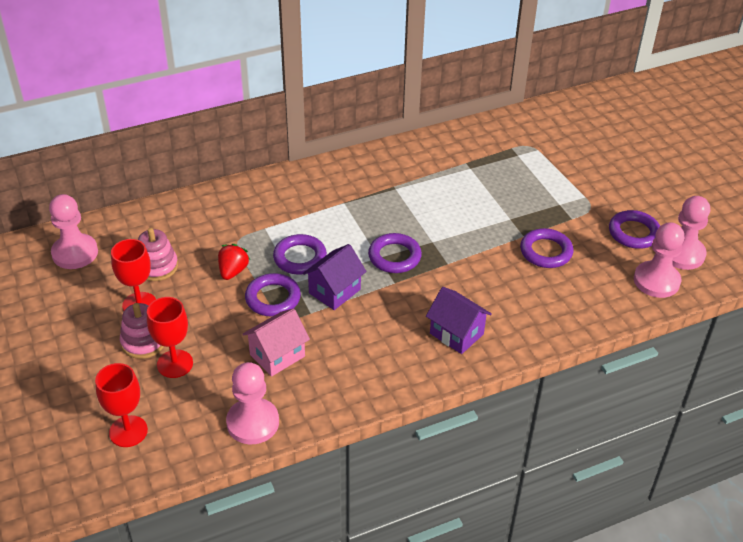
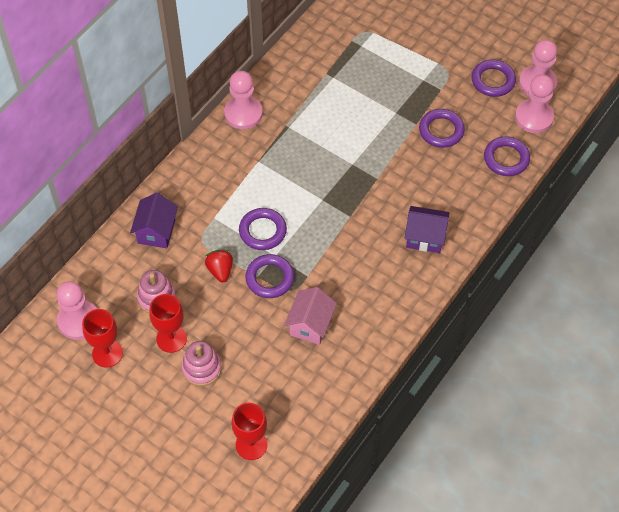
camera: 30 degrees left, 15 degrees up
red goblet [147,297,193,378] -> red goblet moved to [82,309,123,368]
pink pawn [226,362,279,444] -> pink pawn moved to [224,71,263,129]
purple house [303,244,367,310] -> purple house moved to [130,193,178,248]
purple ring [368,233,422,273] -> purple ring moved to [484,136,530,176]

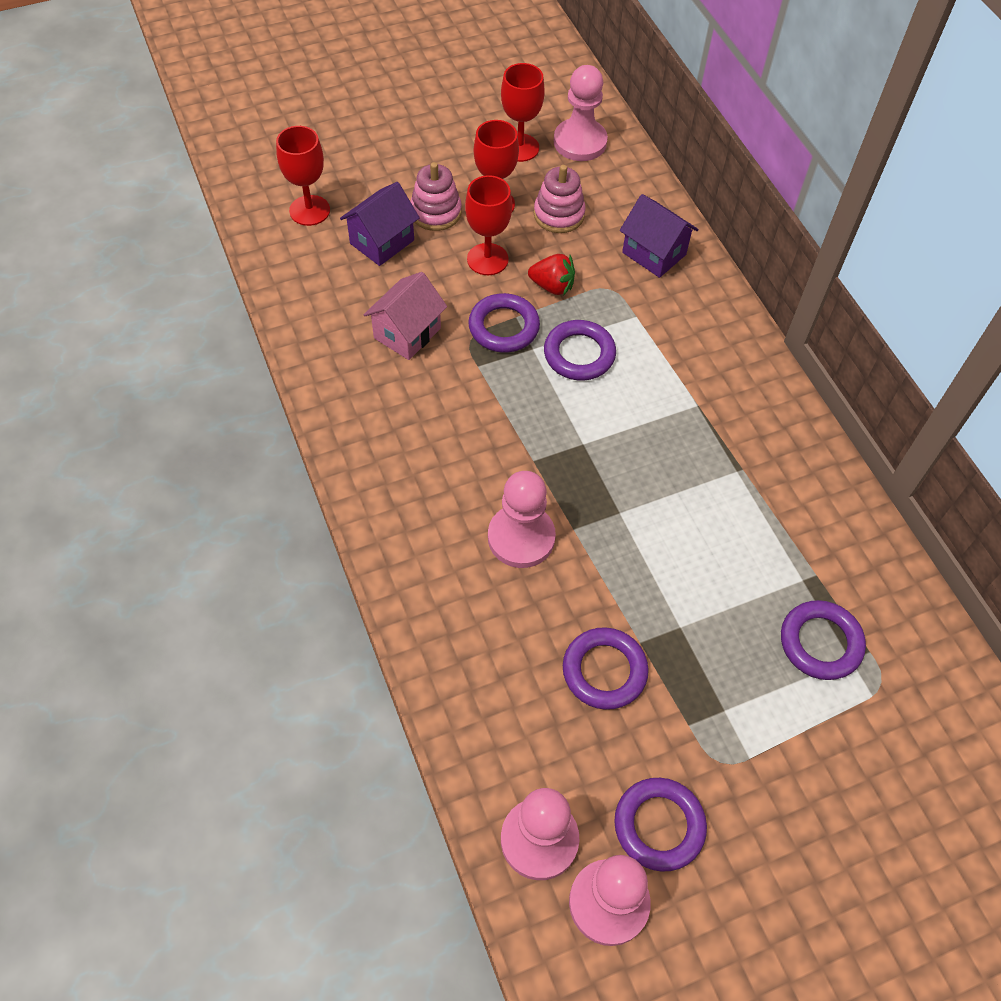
camera: 120 degrees right, 0 degrees up
pink pawn [224,71,263,129] -> pink pawn moved to [488,471,556,568]
pink house [284,287,337,345] -> pink house turned 75 degrees clockwise [364,272,447,360]
purple house [405,206,449,253] -> purple house moved to [340,182,420,266]
purple ring [484,136,530,176] -> purple ring moved to [781,600,866,680]
none -> red goblet [465,175,512,275]

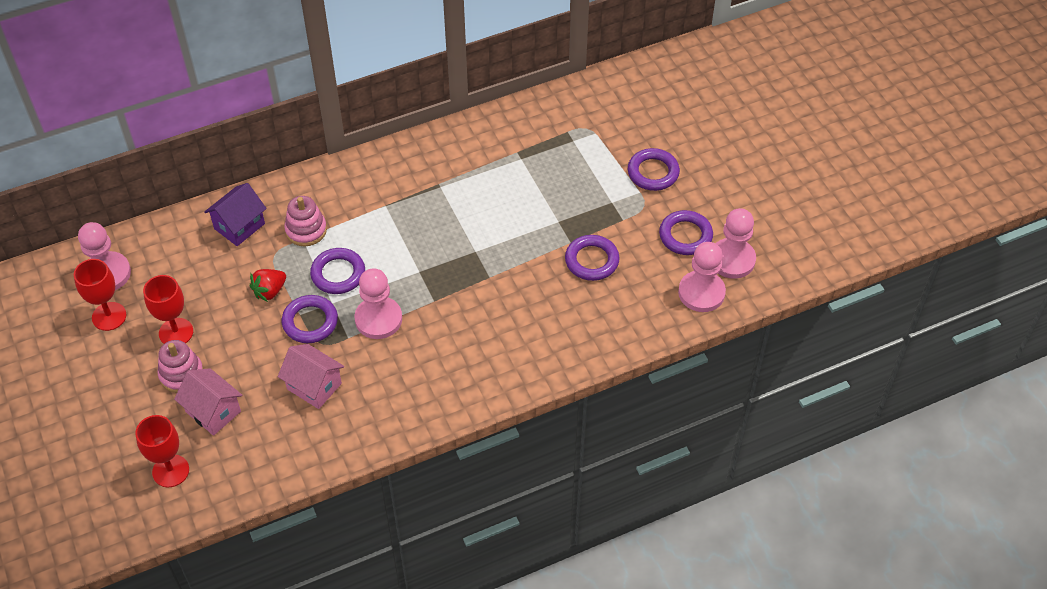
camera: 90 degrees left, 5 degrees down
purple house [340,182,420,266] -> pink house [174,368,242,436]
red goblet [465,175,512,275] -> none
pink pawn [488,471,556,568] -> pink pawn moved to [355,268,402,339]
red strawberry [528,254,575,296] -> red strawberry turned 150 degrees counterclockwise [250,269,286,302]
pink stacking toy [534,165,586,233] -> pink stacking toy moved to [284,196,327,246]
purple ring [781,600,866,680] -> purple ring moved to [628,148,680,191]

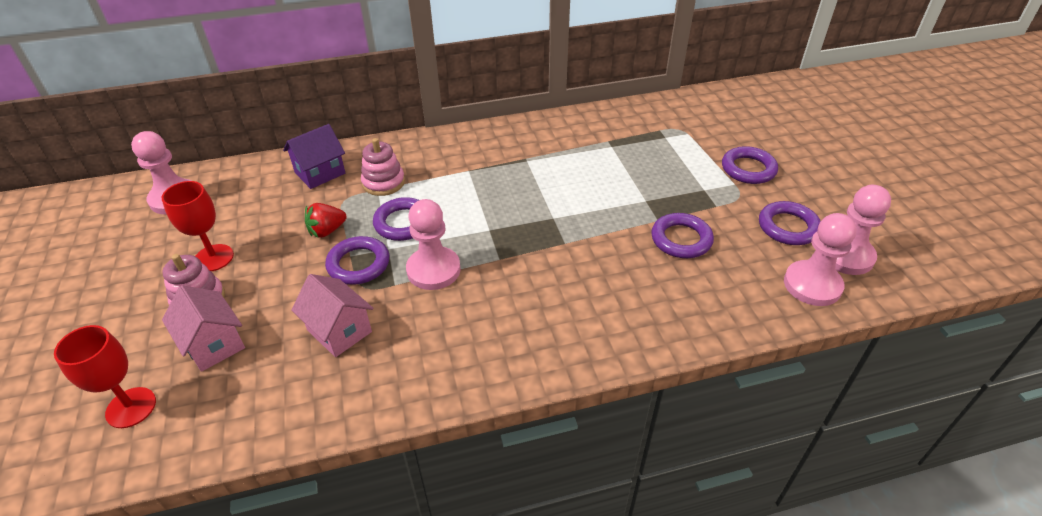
camera: 10 degrees right, 10 degrees down
red goblet [74,259,127,331] -> none

